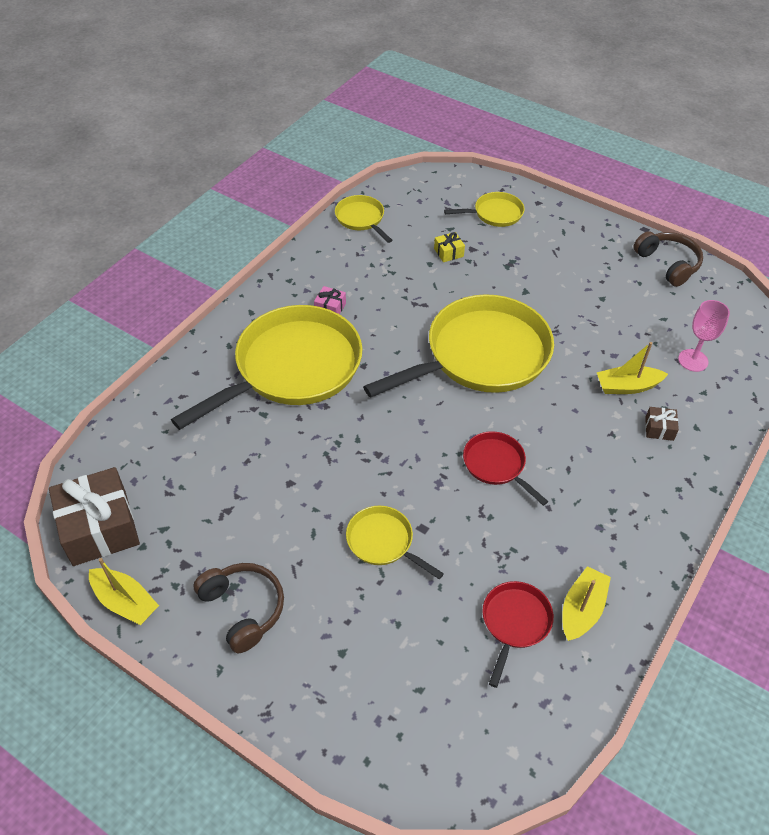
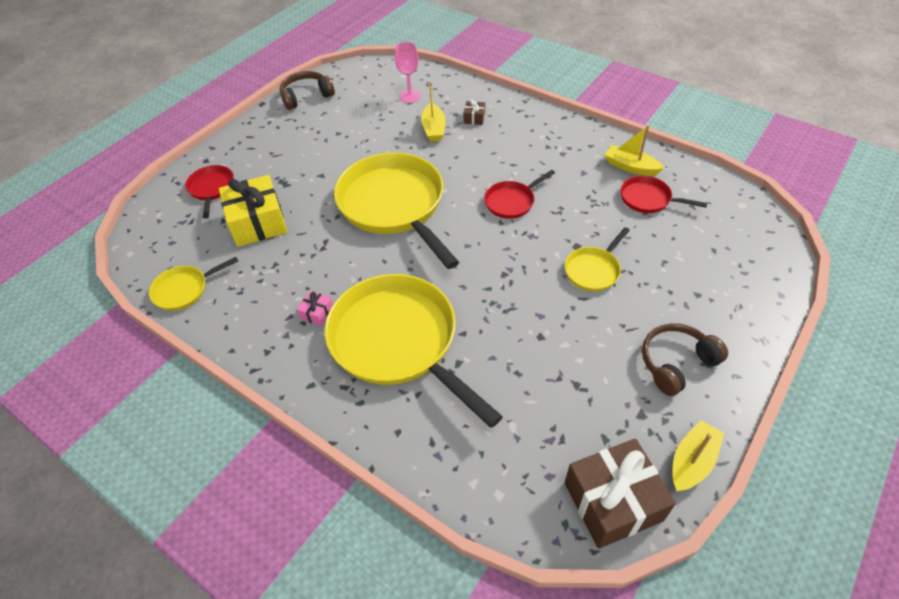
camera: 85 degrees left, 0 degrees up
yellow gift [434,232,465,262] -> yellow gift [219,175,287,247], size x2.30
yellow pan [444,192,525,227] -> red pan [185,165,234,218]

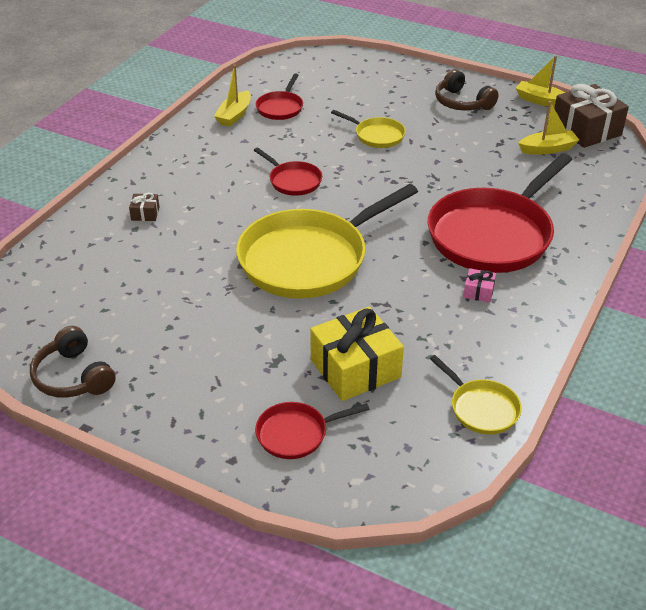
camera: 100 degrees left, 10 degrees down
yellow pan [325,274,503,428] -> red pan [428,153,572,273]
pink goblet [395,42,421,103] -> none
yellow boat [421,82,446,142] -> yellow boat moved to [518,101,579,155]

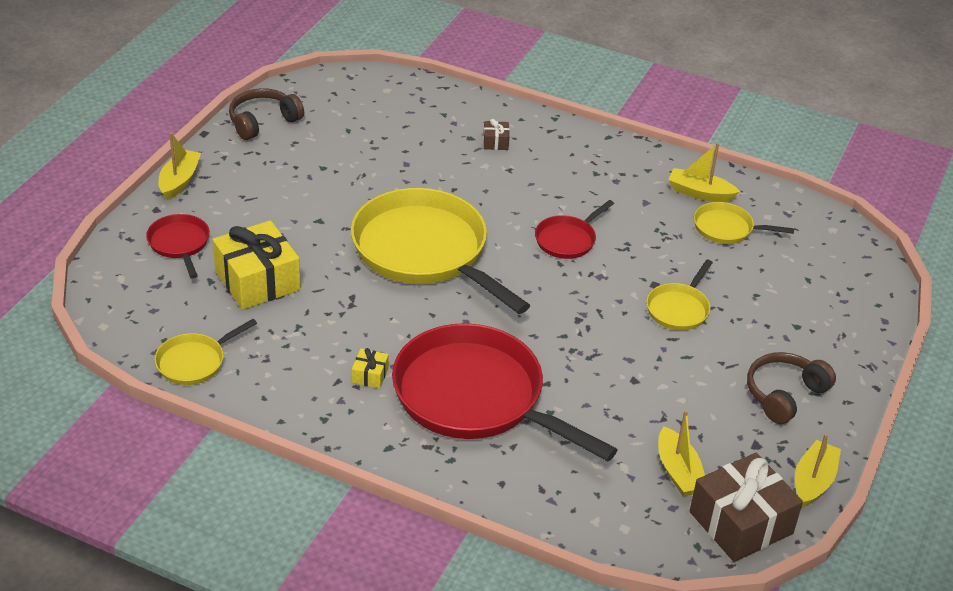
camera: 85 degrees right, 0 degrees up
red pan [256,73,303,120] -> yellow pan [694,202,794,244]
pink gift [463,268,496,303] -> yellow gift [352,348,389,388]
none -> yellow boat [159,132,201,200]

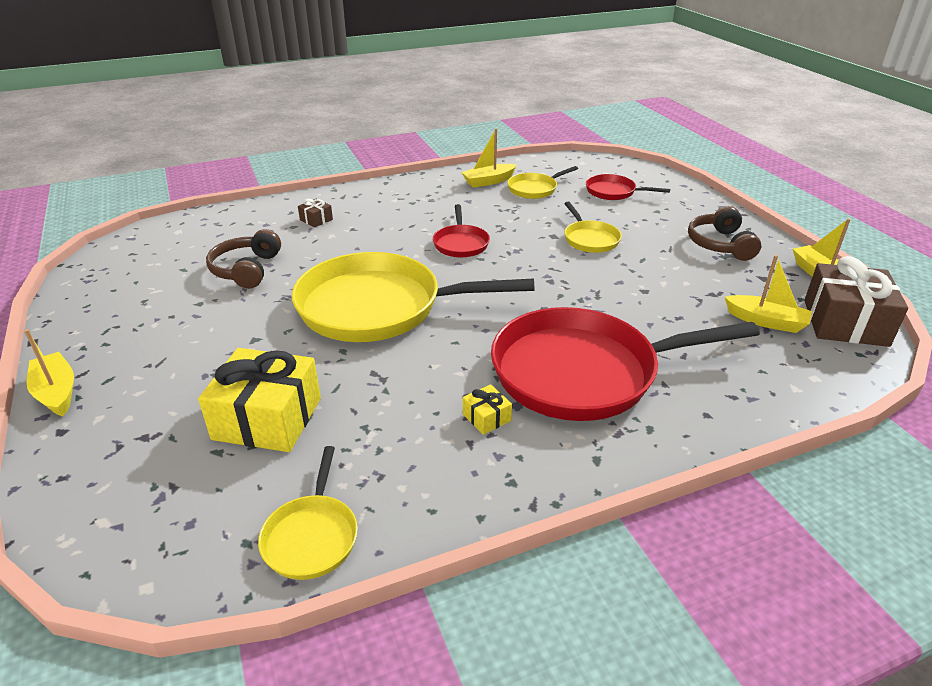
camera: 45 degrees left, 5 degrees down
red pan [146,214,210,278] -> red pan moved to [586,174,670,200]
brown headphones [229,88,304,140] -> brown headphones moved to [206,229,281,289]

